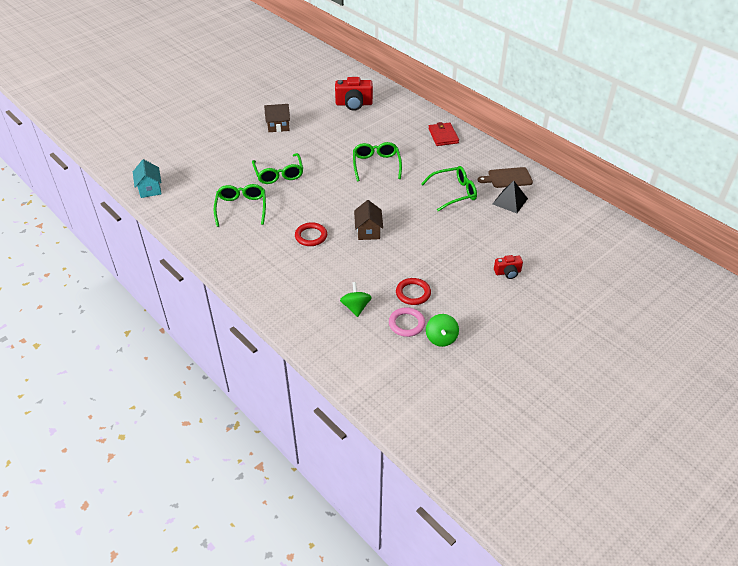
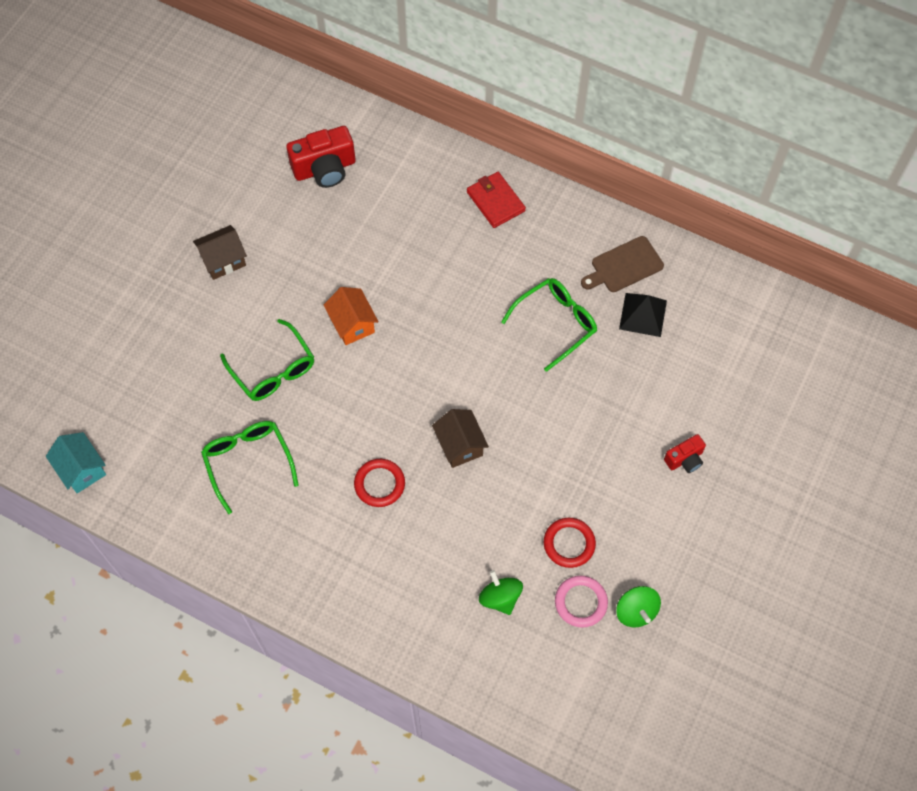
camera: 20 degrees left, 20 degrees up
green glasses [353,142,402,182] -> none
none -> orange house [324,287,379,345]

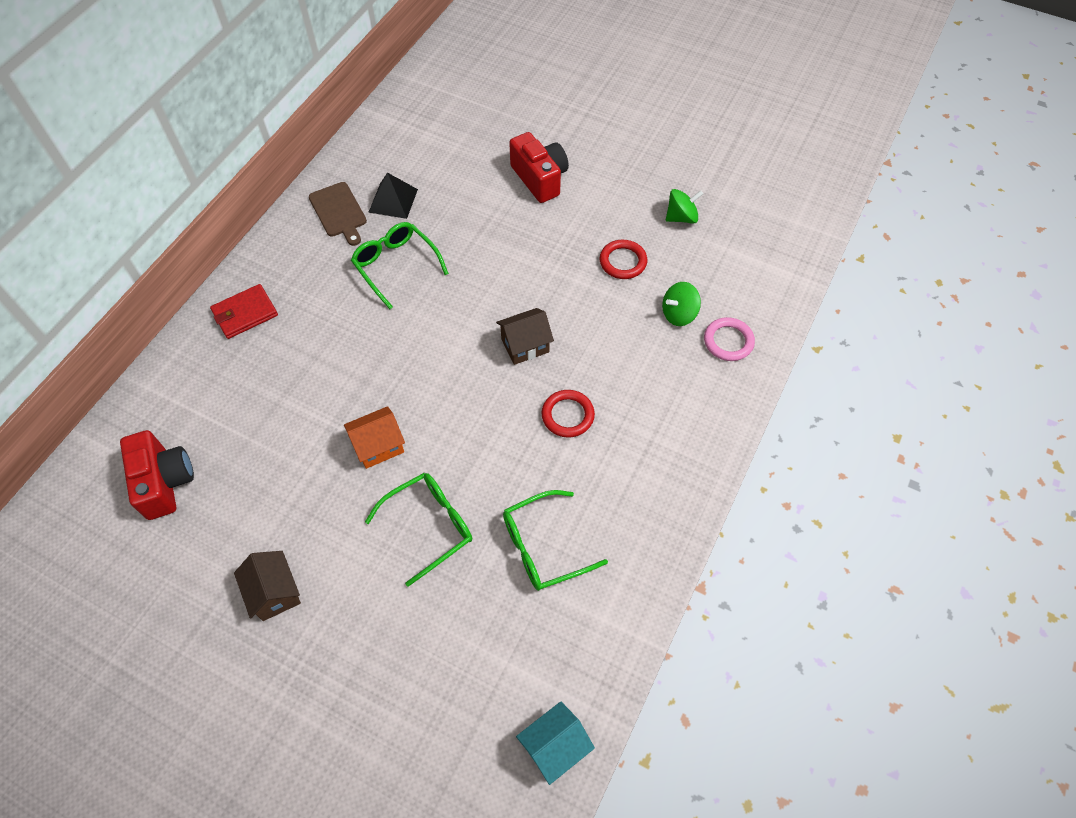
camera: 90 degrees left, 5 degrees down
pink ring [555,576,608,628] -> pink ring moved to [704,317,755,361]
red camera [664,434,706,473] -> red camera [509,132,569,203], size x1.80

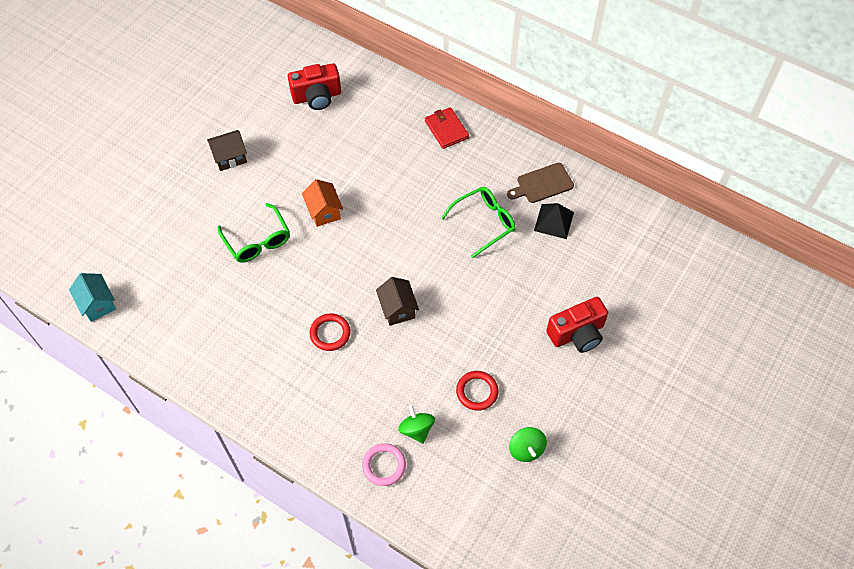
camera: 95 degrees right, 0 degrees up
green glasses [503,490,608,591] -> none

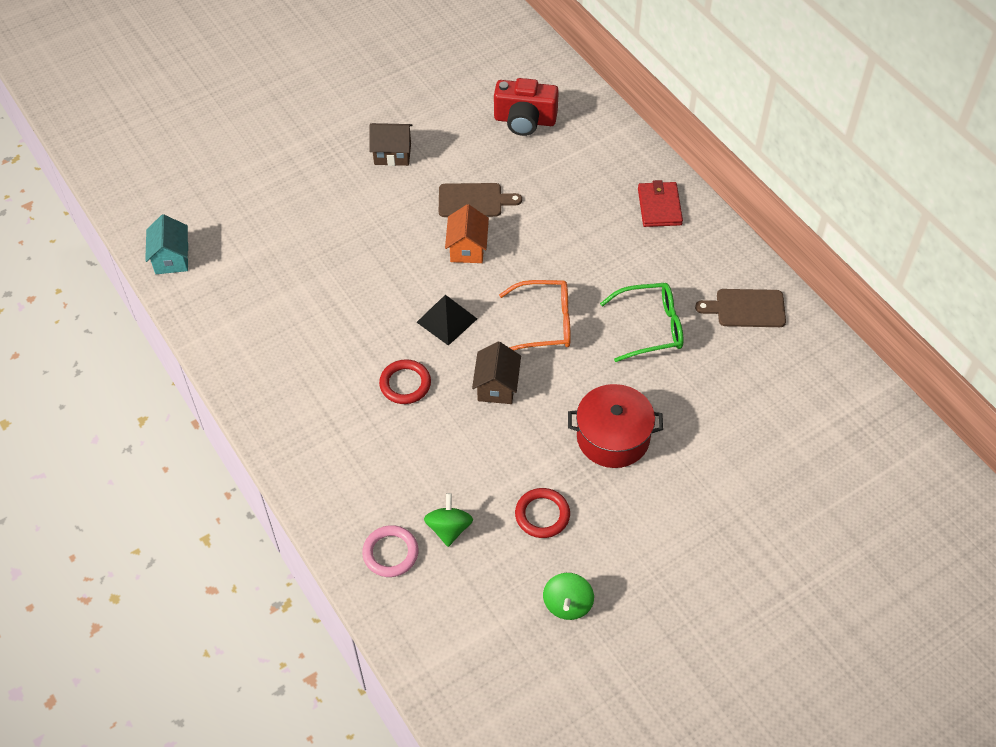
camera: 25 degrees right, 5 degrees down
green glasses [218,203,290,262] -> none
black pyramid [534,203,574,239] -> black pyramid moved to [417,295,477,346]
red camera [546,297,608,353] -> none
none -> brown cutting board [439,183,522,217]
none -> orange glasses [499,280,571,351]
none -> red pot [568,384,663,468]

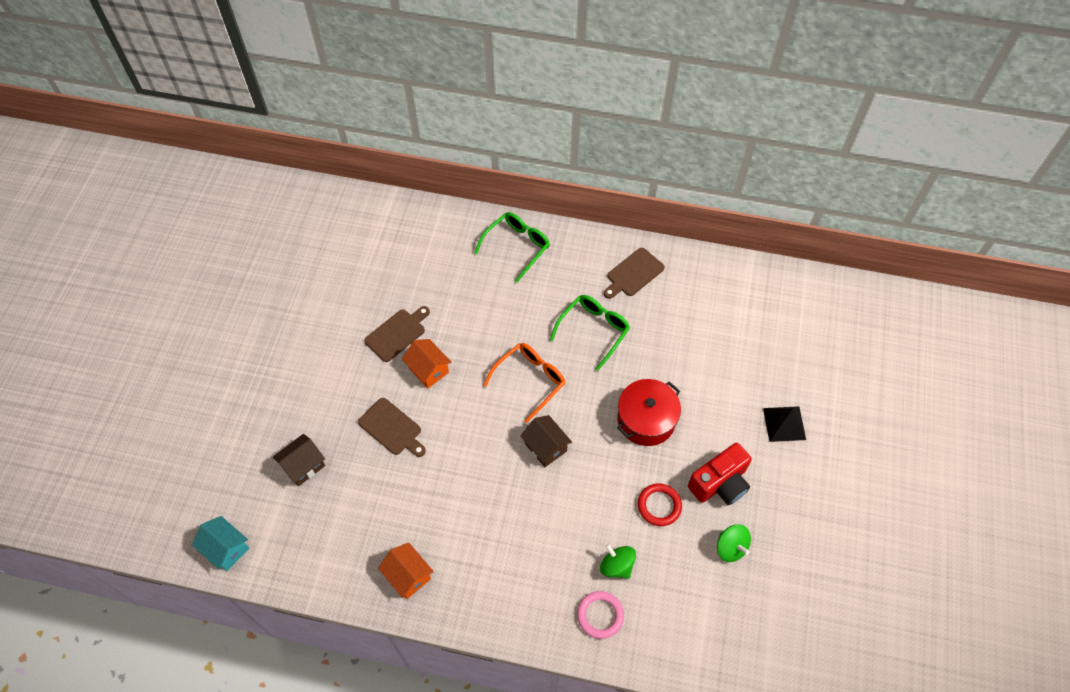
camera: 45 degrees left, 5 degrees up
brown house [369,123,412,166] -> brown house moved to [273,434,325,486]
red ring [379,359,431,404] -> none
black pyramid [417,295,477,346] -> black pyramid moved to [763,406,806,442]
red camera [494,78,559,136] -> red camera moved to [688,443,752,505]
red wallet [638,180,683,227] -> green glasses [474,212,550,283]
none -> brown cutting board [358,398,426,457]
none -> orange house [378,542,434,599]

